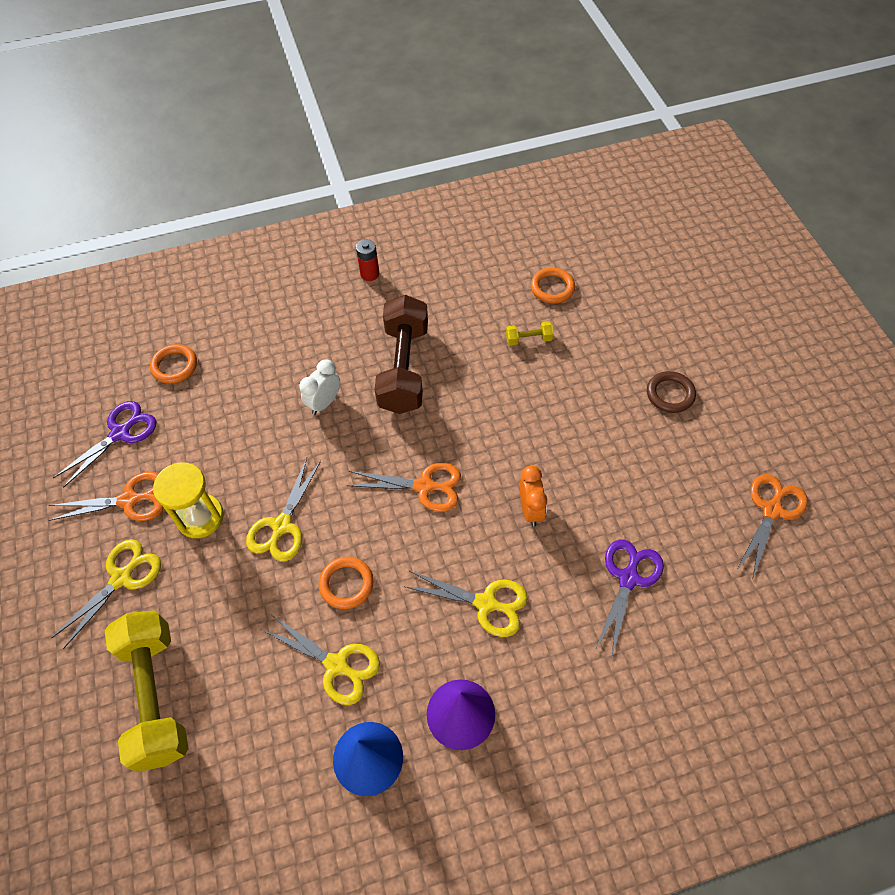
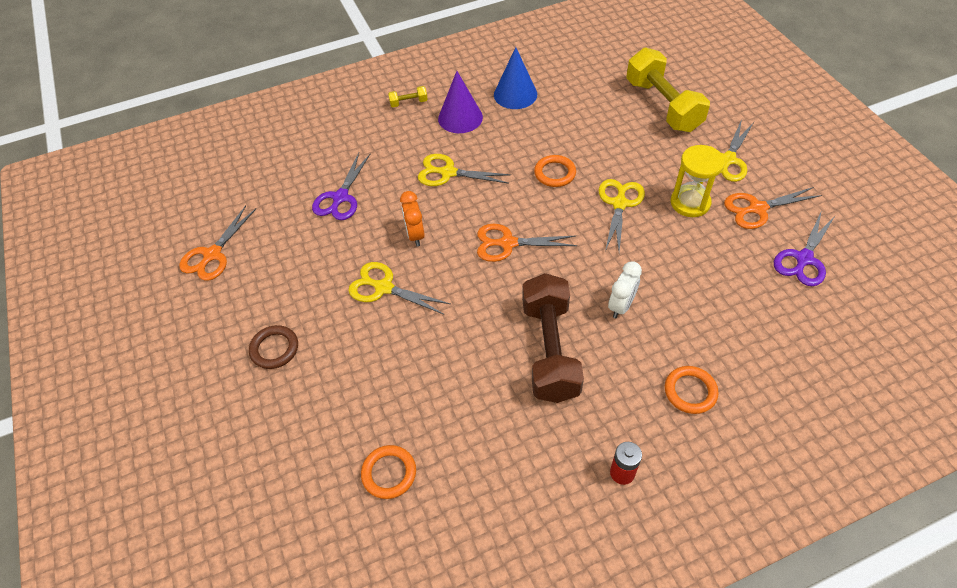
camera: 175 degrees right, 5 degrees down
orange ring [150,344,197,384] -> orange ring moved to [665,366,719,414]
yellow scissors [262,615,380,705] -> yellow scissors moved to [348,262,450,315]
yellow dumbbell [506,321,554,346] -> yellow dumbbell moved to [388,86,428,107]

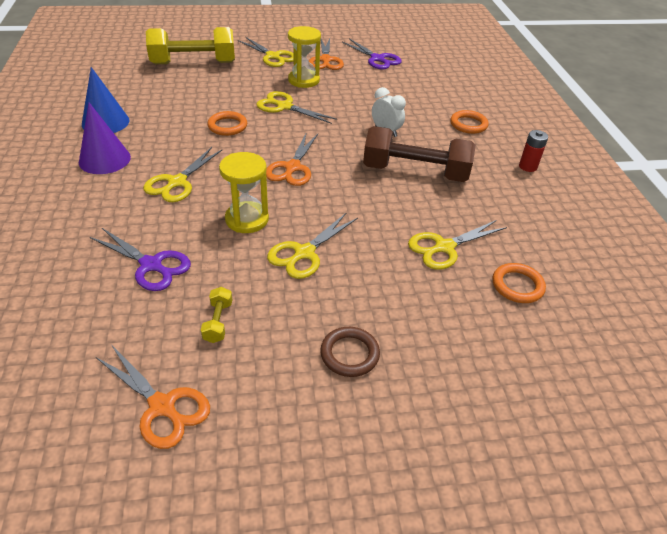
camera: 80 degrees left, 10 degrees down
yellow dumbbell [388,86,428,107] -> yellow dumbbell moved to [201,287,232,343]
orange clock [400,191,425,246] -> yellow hourglass [219,152,269,233]
none -> yellow scissors [408,220,507,270]

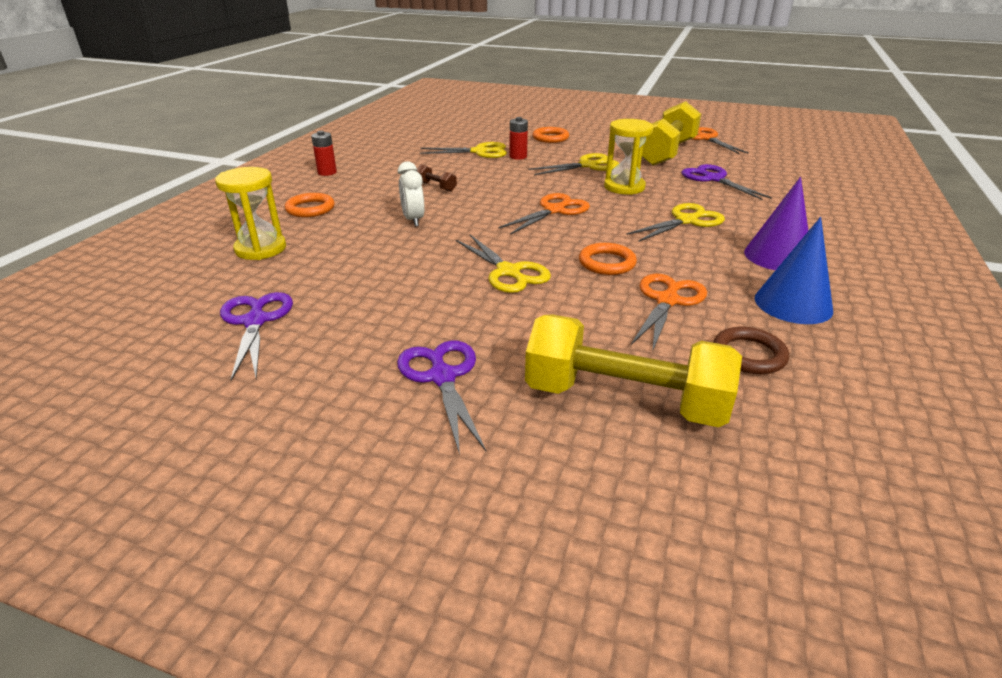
camera: 150 degrees left, 10 degrees down
yellow dumbbell [201,287,232,343] -> yellow dumbbell [642,101,701,166], size x2.48
yellow scissors [238,37,294,67] -> purple scissors [397,340,486,455]
yellow hourglass [288,26,321,88] -> yellow hourglass moved to [215,167,286,260]
orange scissors [309,38,344,70] -> orange scissors moved to [631,274,707,352]
brown ring [320,327,380,377] -> brown ring moved to [713,327,789,374]
brown dumbbell [363,126,476,182] -> brown dumbbell [417,164,457,192], size x0.40
orange ring [493,263,546,303] -> orange ring moved to [533,127,569,143]
none -> red battery [509,117,528,160]

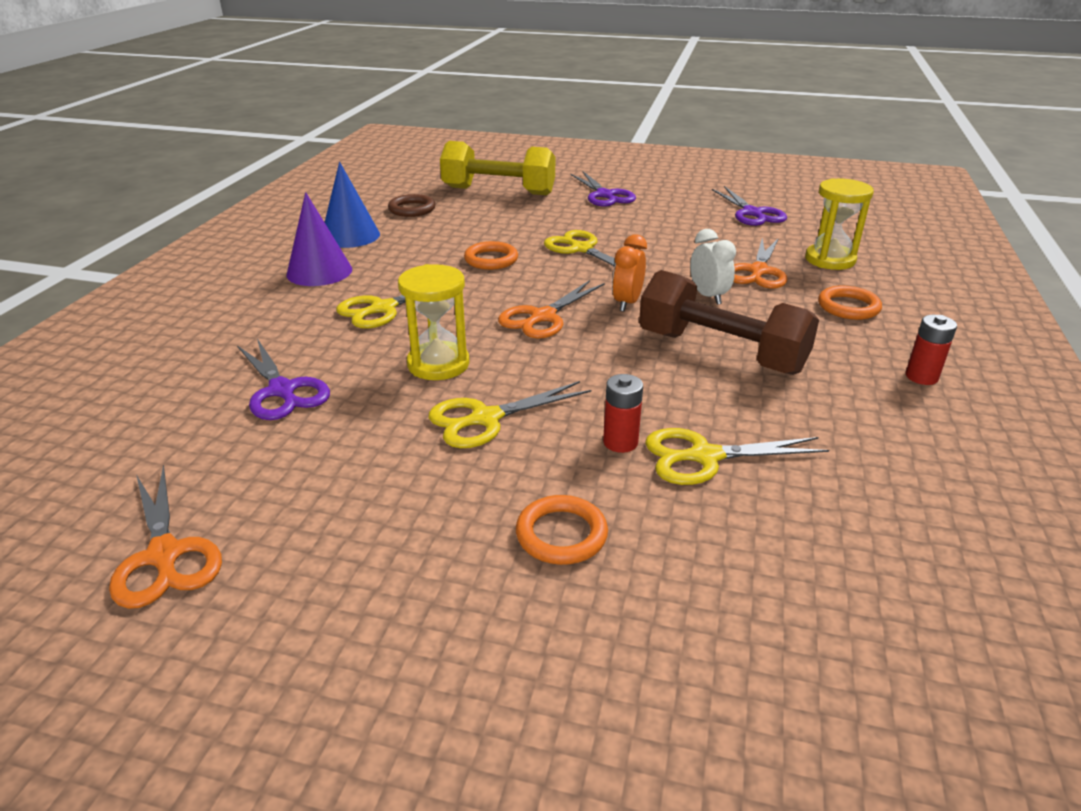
camera: 175 degrees right, 0 degrees up
brown dumbbell [417,164,457,192] -> brown dumbbell [639,270,819,375], size x2.48
orange scissors [631,274,707,352] -> orange scissors moved to [734,238,787,289]
yellow dumbbell [642,101,701,166] -> none
none -> orange clock [612,234,647,312]

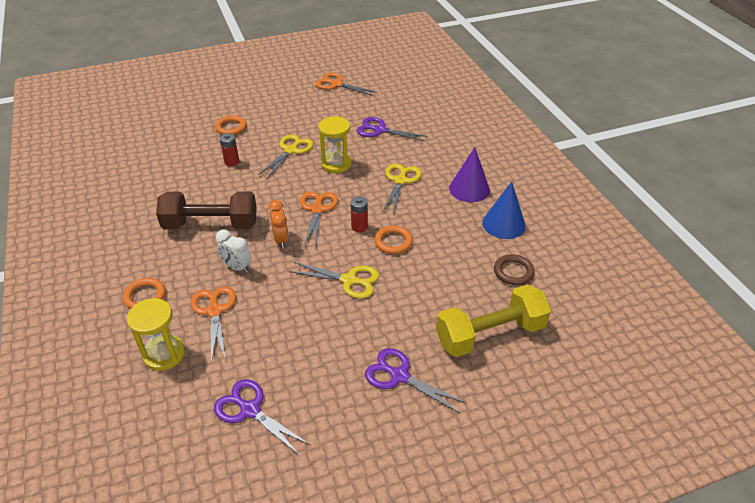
camera: 145 degrees right, 10 degrees up
yellow scissors [645,428,829,485] -> none
red battery [906,315,957,385] -> red battery moved to [350,196,368,232]

